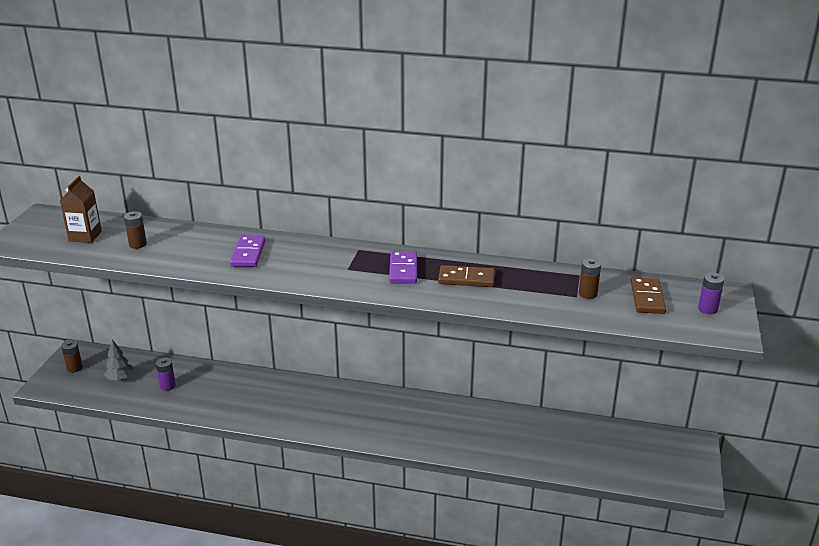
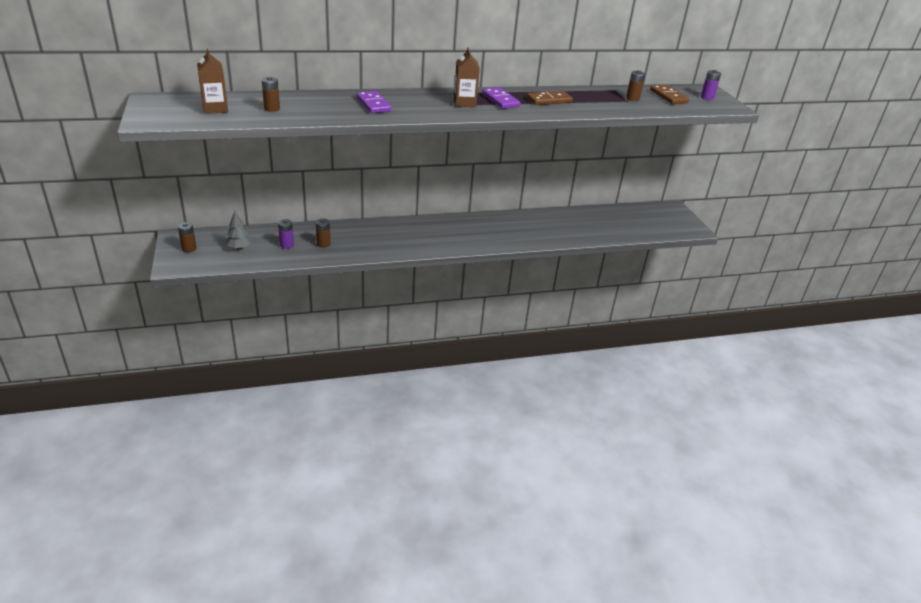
camera: 30 degrees left, 5 degrees up
none -> brown battery [316,219,331,248]
none -> brown carton [454,47,480,107]

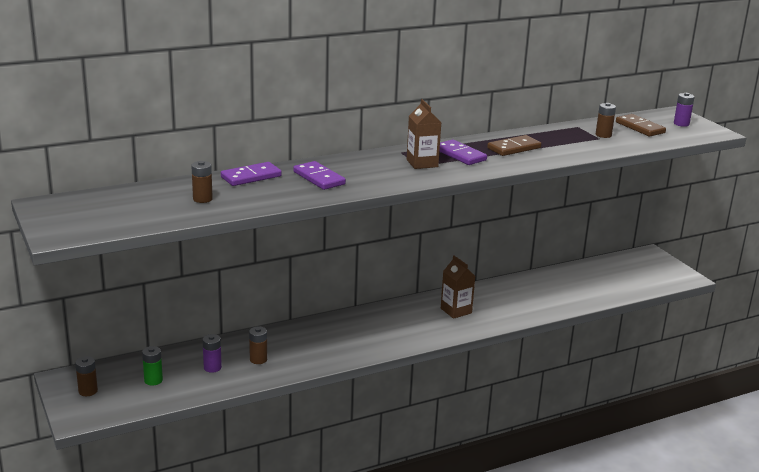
camera: 10 degrees left, 10 degrees down
brown carton [197,48,228,114] -> brown carton moved to [441,255,475,319]
grey tree [225,211,252,250] -> green battery [142,346,163,386]
none -> purple domino [221,162,282,186]

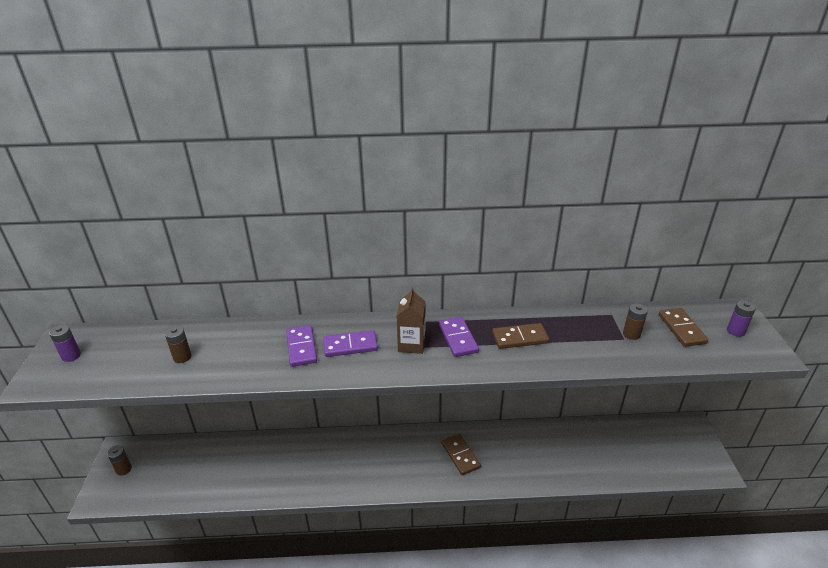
camera: 25 degrees right, 10 degrees up
green battery [142,346,163,386] -> none
purple battery [203,334,222,373] -> purple battery moved to [49,325,81,362]
purple domino [221,162,282,186] -> purple domino moved to [323,330,378,357]
brown battery [249,326,267,364] -> none
brown carton [441,255,475,319] -> brown domino [442,434,481,475]

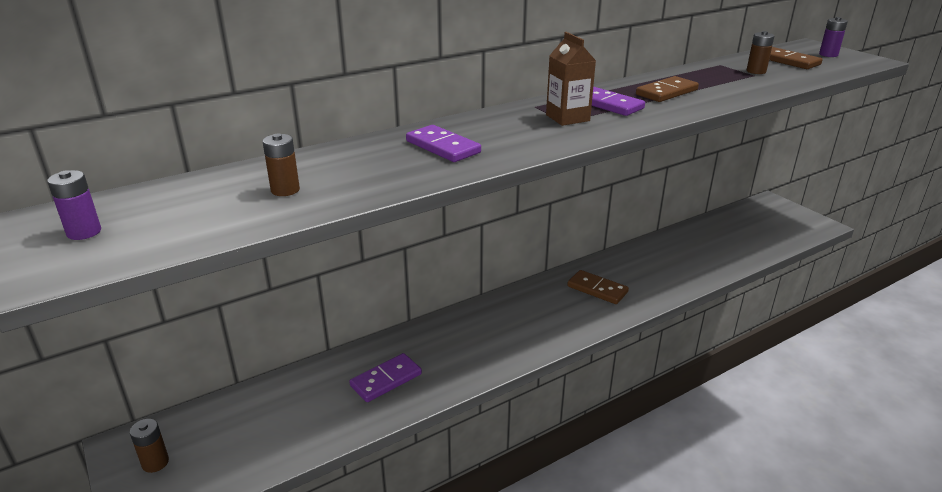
camera: 30 degrees left, 5 degrees down
purple domino [323,330,378,357] -> purple domino moved to [349,353,422,402]

